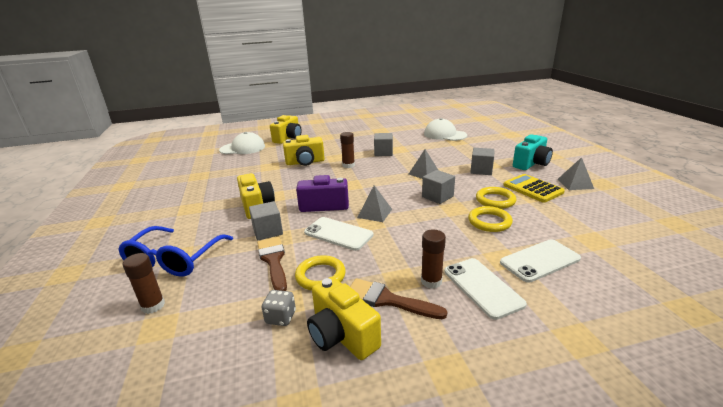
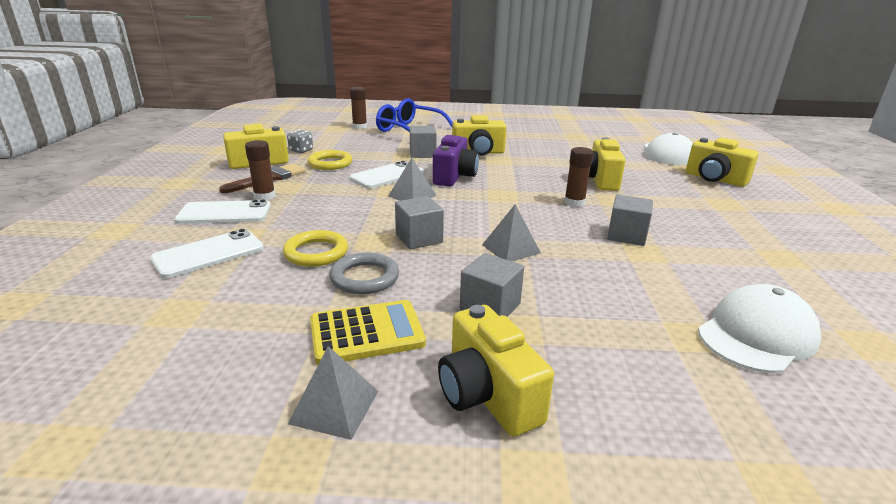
camera: 105 degrees right, 0 degrees up
brown brush [257,237,287,291] -> none
yellow ring [476,187,516,209] -> grey ring [329,252,399,294]
white phone [500,239,581,283] -> white phone turned 60 degrees clockwise [150,229,264,278]
turquoise camera [513,134,553,170] -> yellow camera [438,305,554,437]

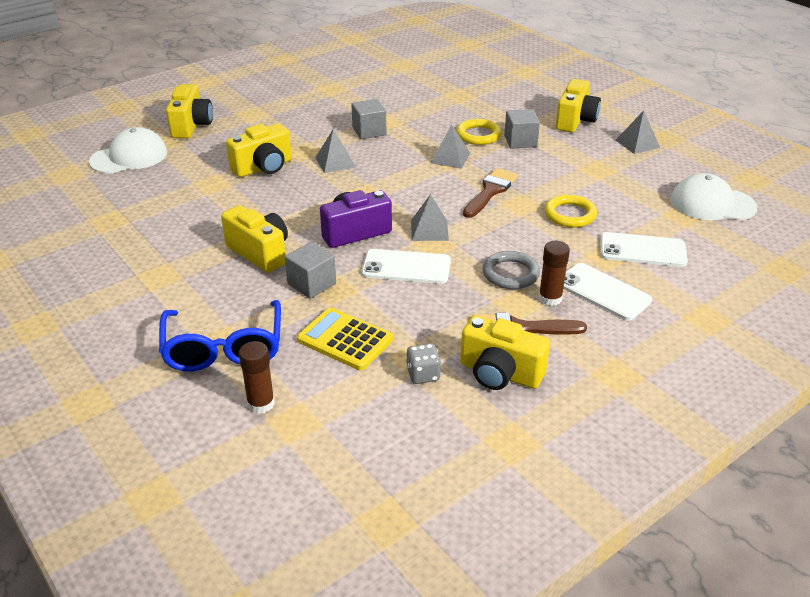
camera: 130 degrees left, 10 degrees up
yellow ring [307,150,352,170] -> yellow ring moved to [456,119,501,145]
yellow calculator [310,300,426,365] -> yellow calculator moved to [297,307,393,370]
grey ring [329,252,399,294] -> grey ring moved to [483,251,540,289]
grey cube [395,196,444,249] -> brown brush [463,168,518,218]
brown glue stick [564,147,593,207] -> grey pyramid [315,128,355,173]
white cap [698,284,821,373] -> white cap moved to [671,173,757,220]

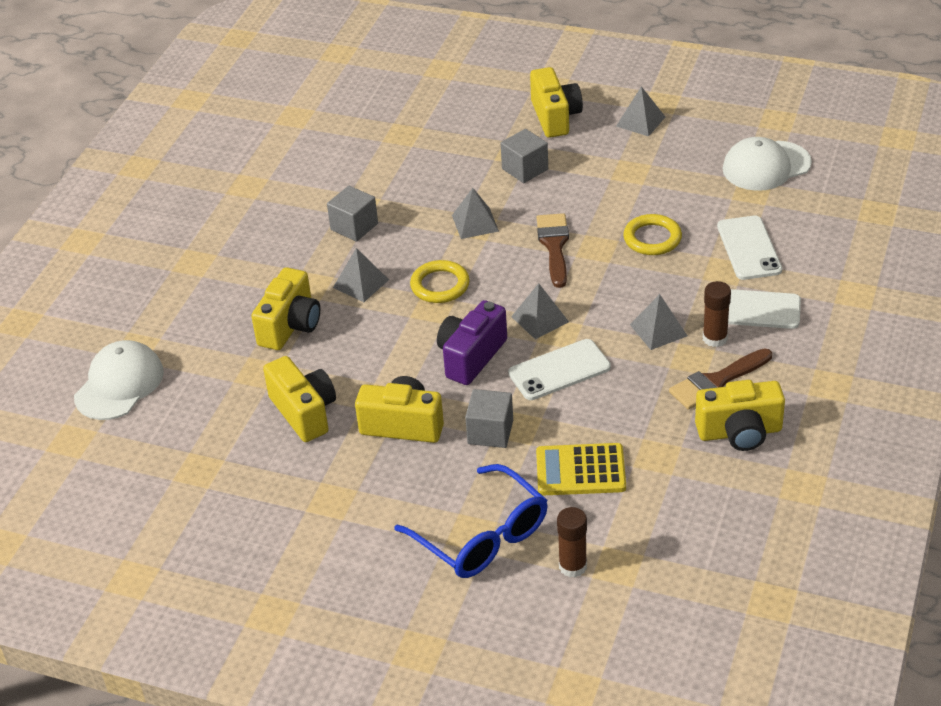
camera: 30 degrees left, 5 degrees up
yellow camera [166,84,213,138] -> yellow camera moved to [263,356,336,442]
grey dice [406,343,441,384] -> none
yellow ring [456,119,501,145] -> yellow ring moved to [410,260,469,303]
grey ring [483,251,540,289] -> grey pyramid [630,294,687,350]
white phone [600,232,688,267] -> white phone turned 75 degrees counterclockwise [717,216,782,280]

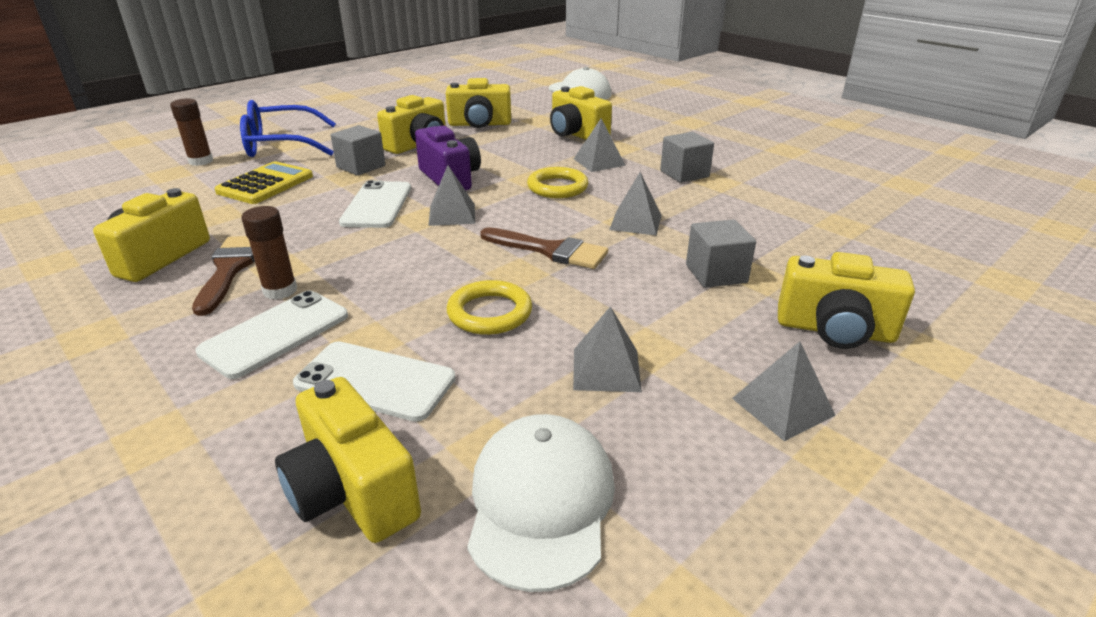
camera: 115 degrees right, 10 degrees down
grey pyramid [630,294,687,350] -> grey pyramid moved to [573,306,642,392]
none -> yellow camera [275,377,421,543]

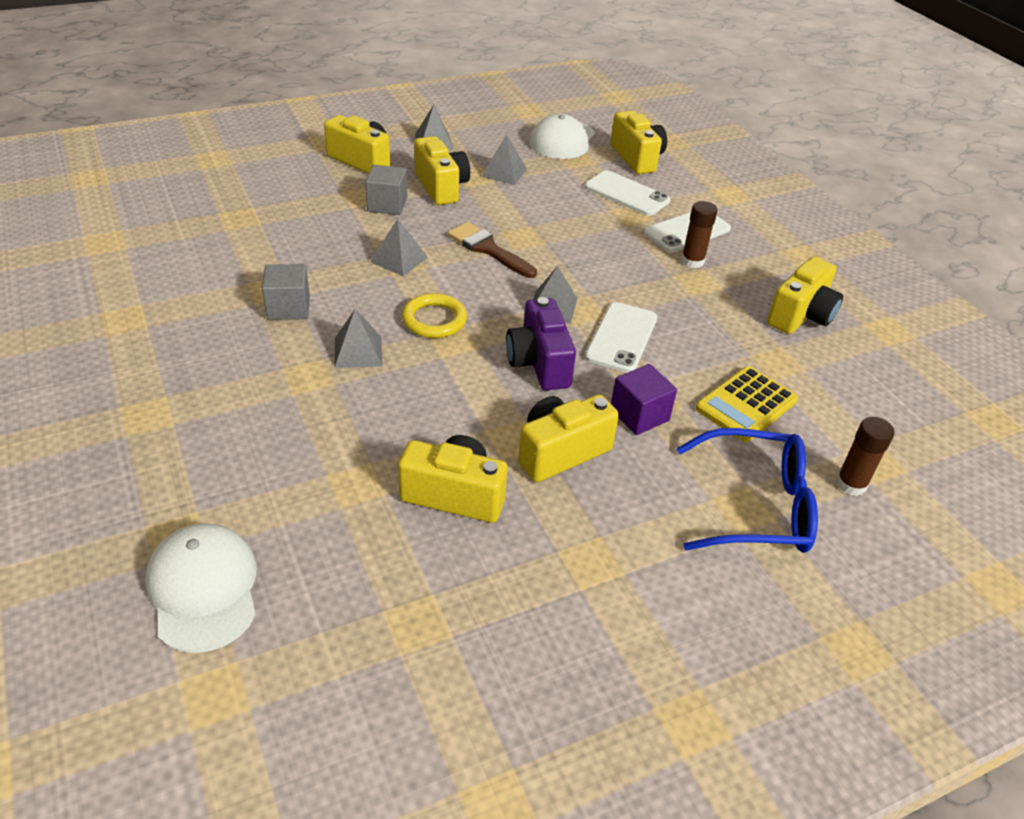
camera: 165 degrees left, 10 degrees up
brown brush [192,236,255,316] -> none
grey cube [331,125,385,176] -> purple cube [611,364,677,435]
yellow ring [447,280,532,335] -> none
yellow camera [550,86,612,140] -> yellow camera moved to [414,136,470,205]

